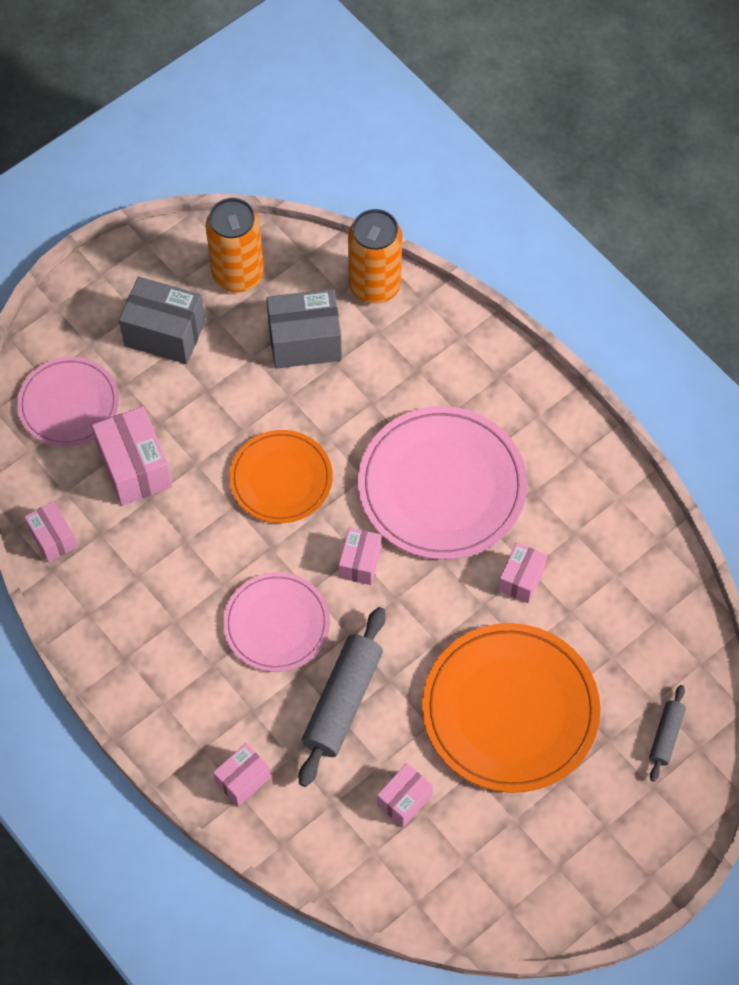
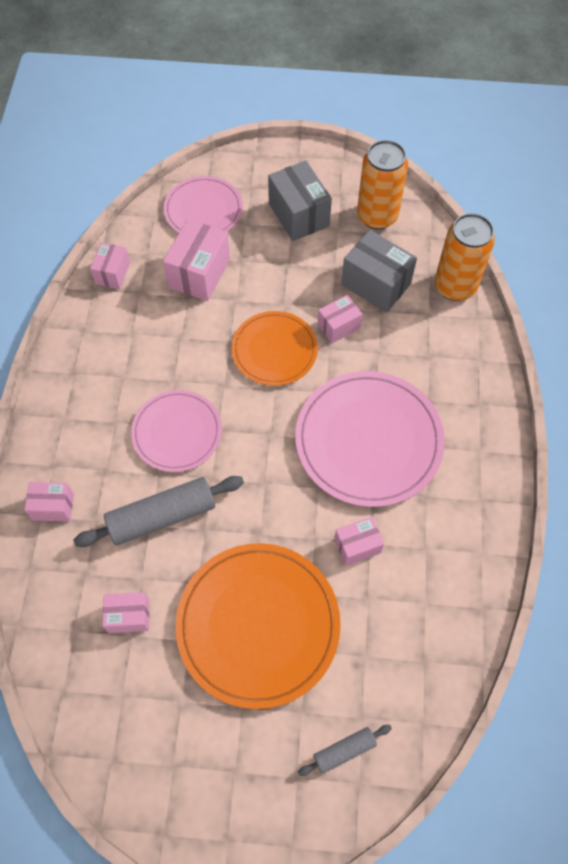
camera: 45 degrees right, 0 degrees up
pink box [339,527,381,585] -> pink box moved to [318,295,362,343]

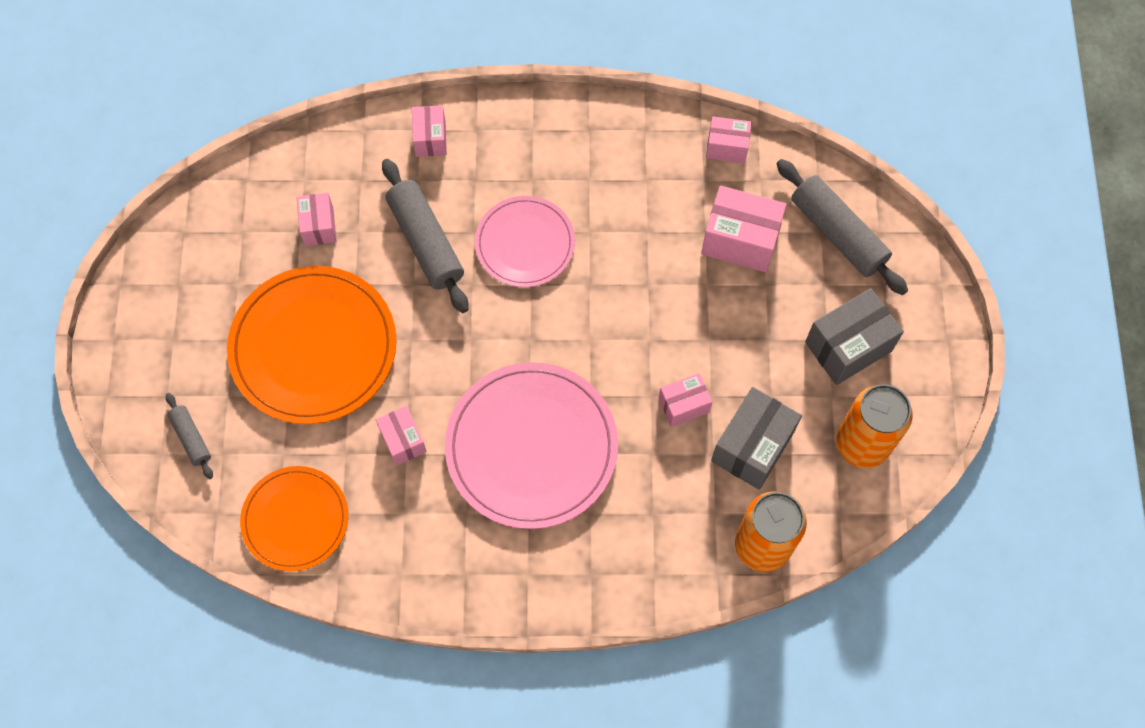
camera: 85 degrees right, 5 degrees up
pink plate [164,176,243,233] -> grey rolling pin [777,159,908,295]
orange plate [232,311,318,386] -> orange plate moved to [240,466,348,571]
pink box [318,295,362,343] -> pink box turned 75 degrees counterclockwise [659,373,712,427]

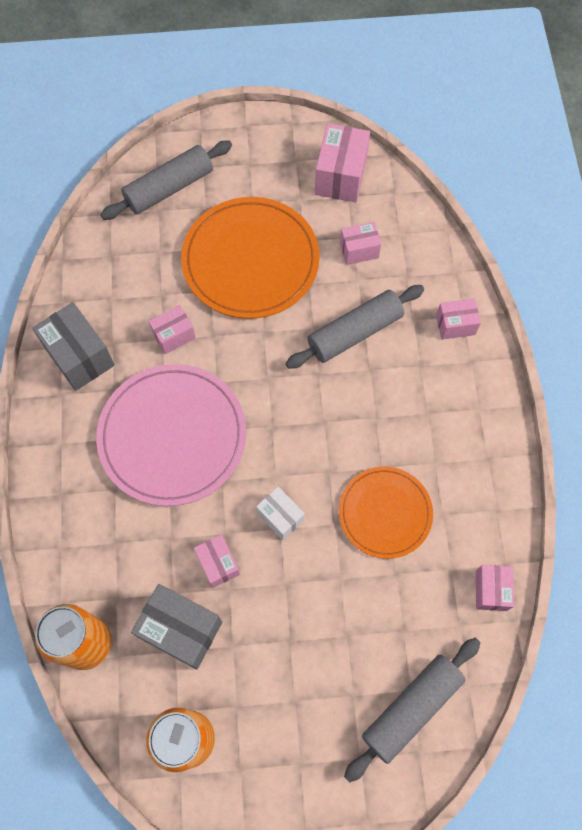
camera: 85 degrees right, 0 degrees up
grey rolling pin [166,393,213,479] -> grey rolling pin [101,141,232,220], size x1.91
orange plate [240,466,348,571] -> orange plate moved to [339,467,433,559]
pink plate [475,196,575,287] -> none
pink box [701,186,787,272] -> pink box moved to [315,123,370,202]
grey box [805,288,904,385] -> grey box moved to [32,302,115,391]
none -> white box [256,487,305,540]

